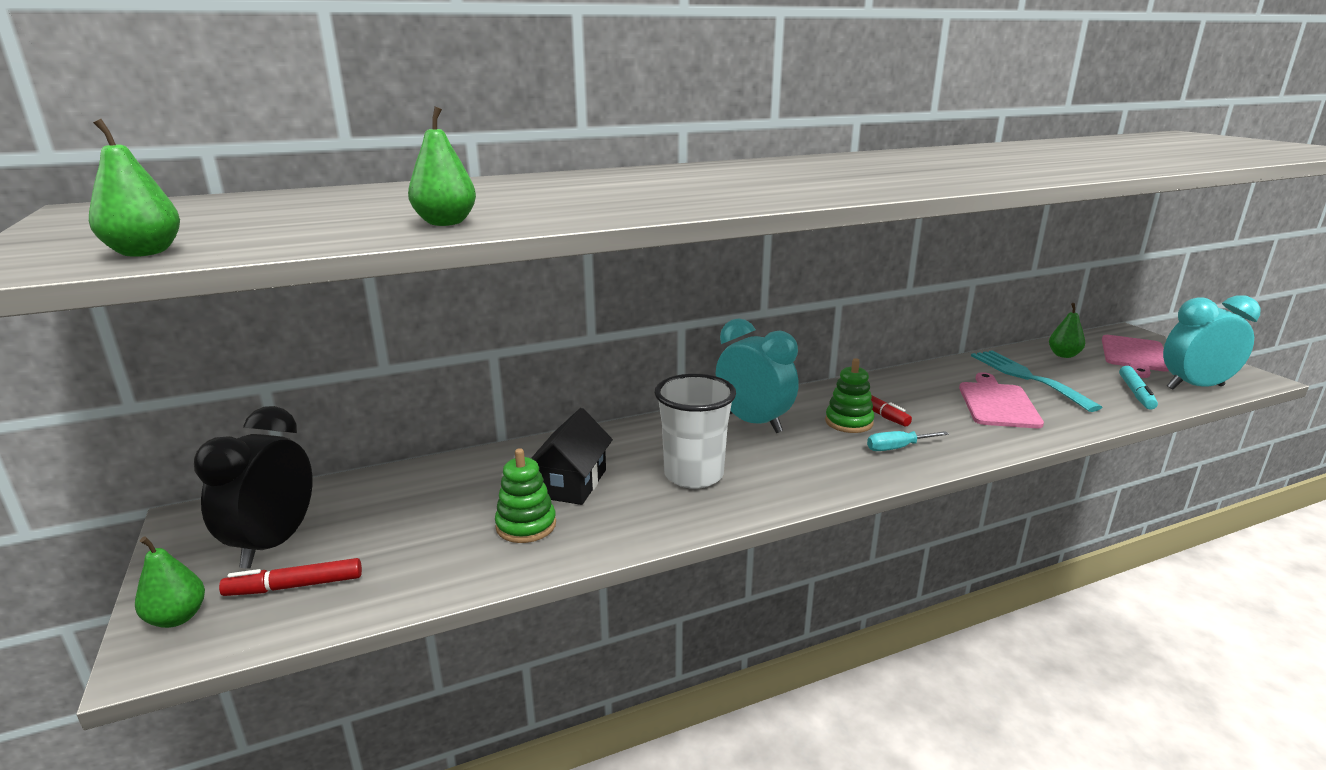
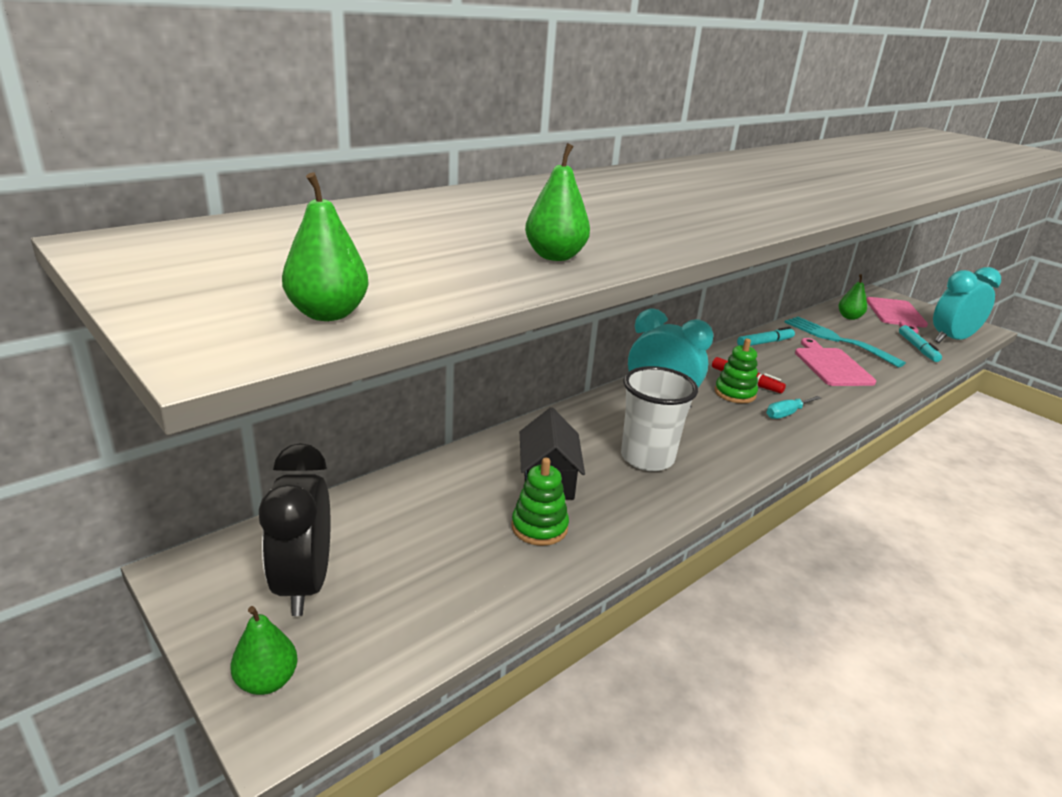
camera: 20 degrees left, 5 degrees up
red marker [219,558,362,596] -> none
none -> turquoise marker [737,327,795,346]

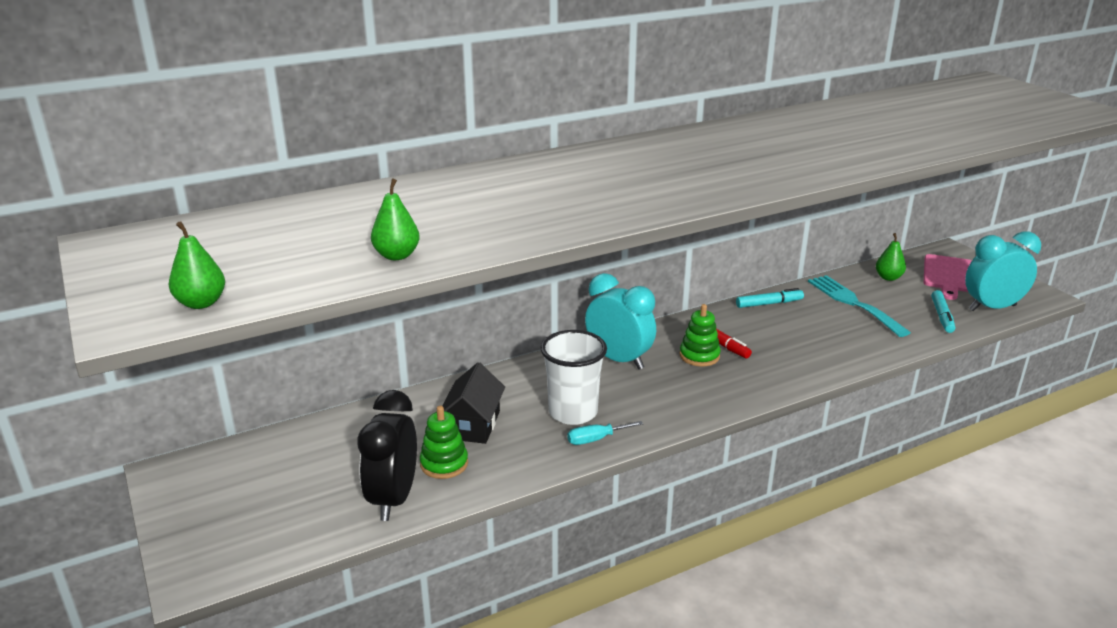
camera: 15 degrees right, 0 degrees up
green pear [230,606,298,695] -> none
black clock [259,443,330,616] -> black clock moved to [357,390,417,521]
turquoise screwdriver [767,396,821,419] -> turquoise screwdriver moved to [567,421,643,445]
pink cutting board [795,338,876,386] -> none

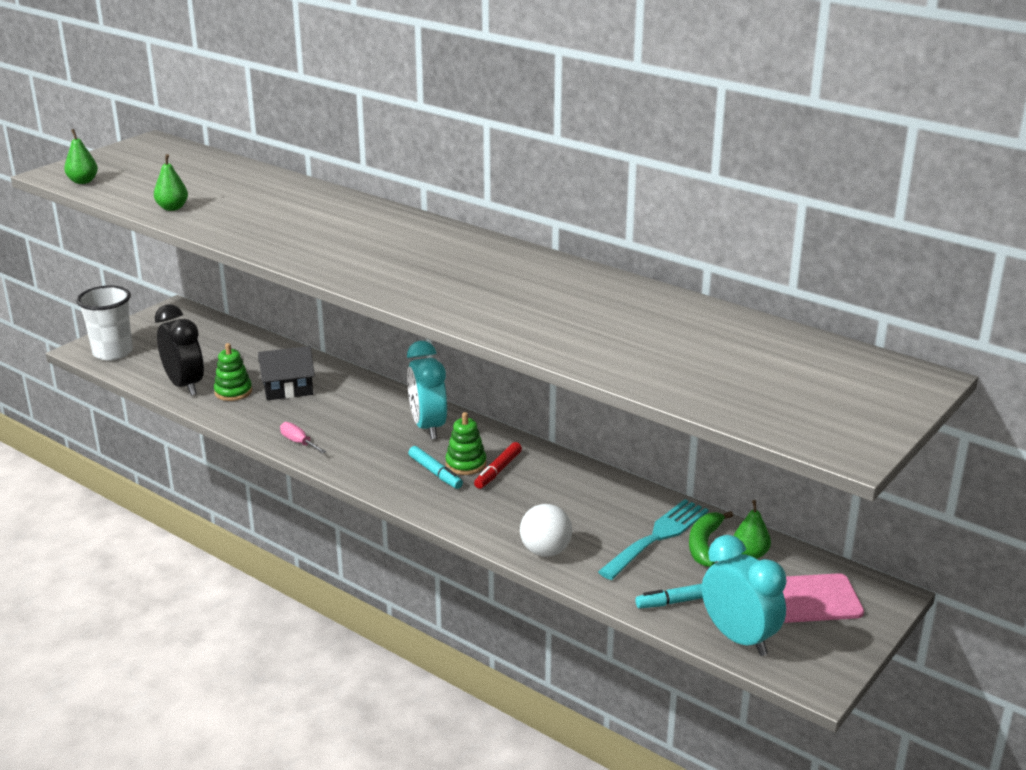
camera: 65 degrees right, 0 degrees up
black clock [357,390,417,521] -> black clock turned 75 degrees clockwise [155,304,204,396]
white cup [541,330,607,425] -> white cup moved to [77,285,133,361]
turquoise screwdriver [567,421,643,445] -> pink screwdriver [280,422,326,454]
turquoise clock [585,273,656,370] -> turquoise clock turned 150 degrees clockwise [407,341,447,440]
turquoise marker [736,288,804,308] -> turquoise marker moved to [408,446,463,489]
none -> white ball [520,504,572,557]
none -> green banana [689,511,733,567]

